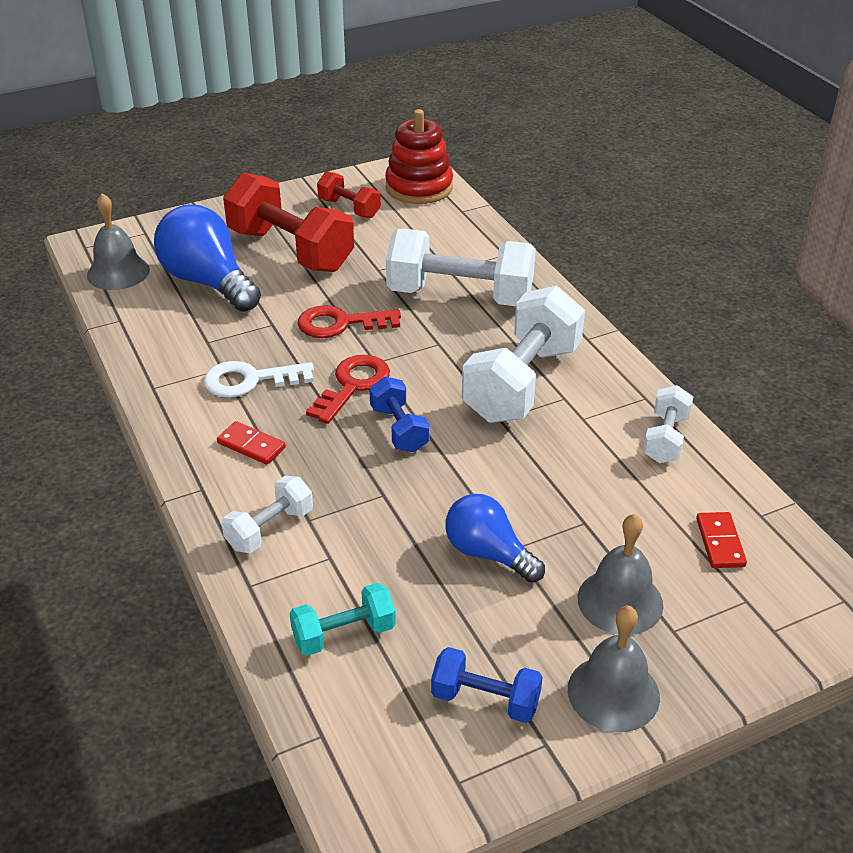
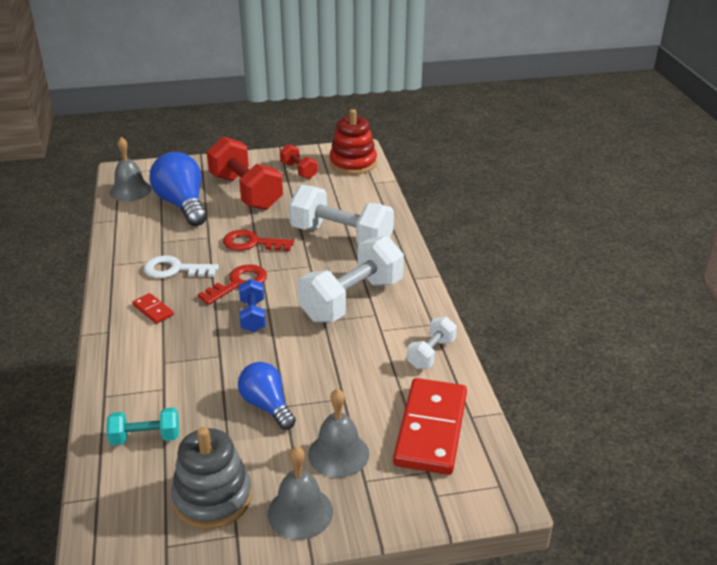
camera: 15 degrees right, 5 degrees down
white dumbbell [221,476,313,553] -> none
blue dumbbell [431,647,543,723] -> grey stacking toy [171,427,252,529]
red domino [696,512,747,568] -> red domino [393,378,467,475], size x2.27

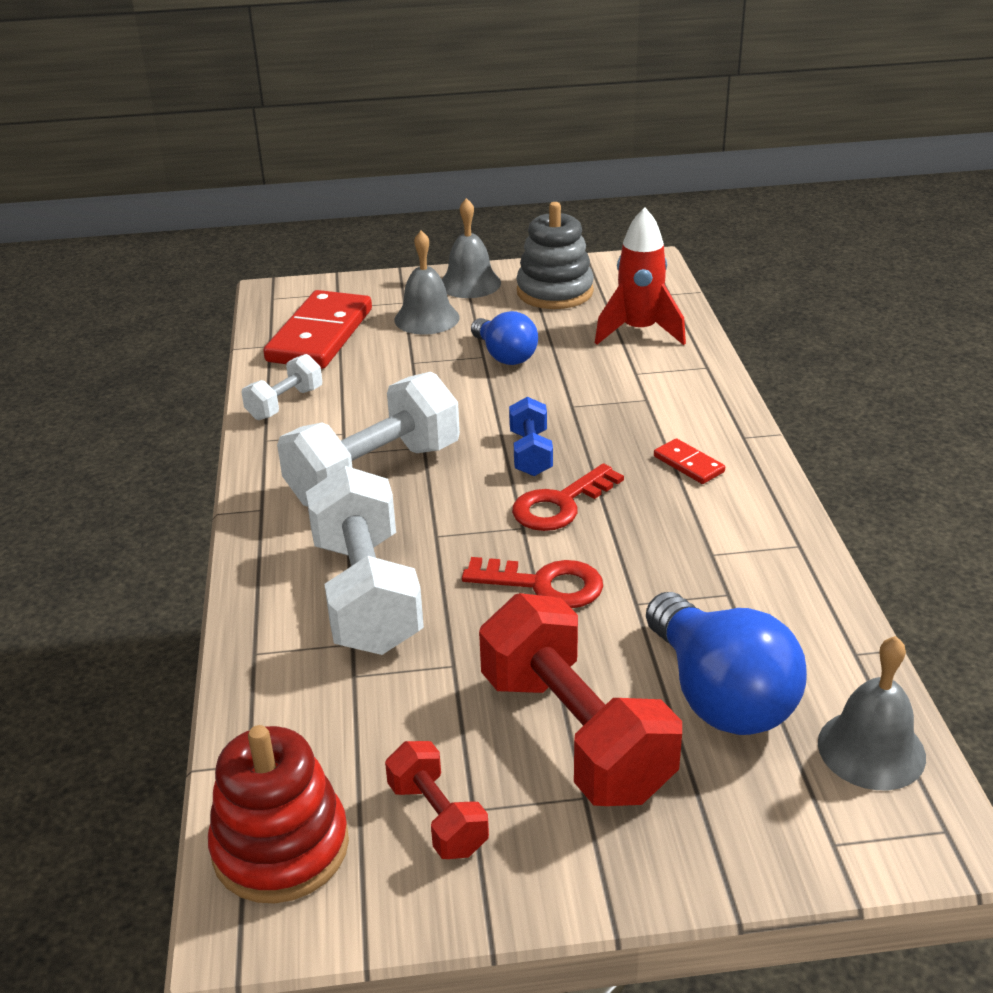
camera: 175 degrees left, 0 degrees up
turquoise dumbbell [107,408,179,446] -> red rocket [595,207,686,345]
white key [144,256,219,278] -> none
white dumbbell [289,185,394,245] -> white dumbbell turned 45 degrees clockwise [306,466,424,655]

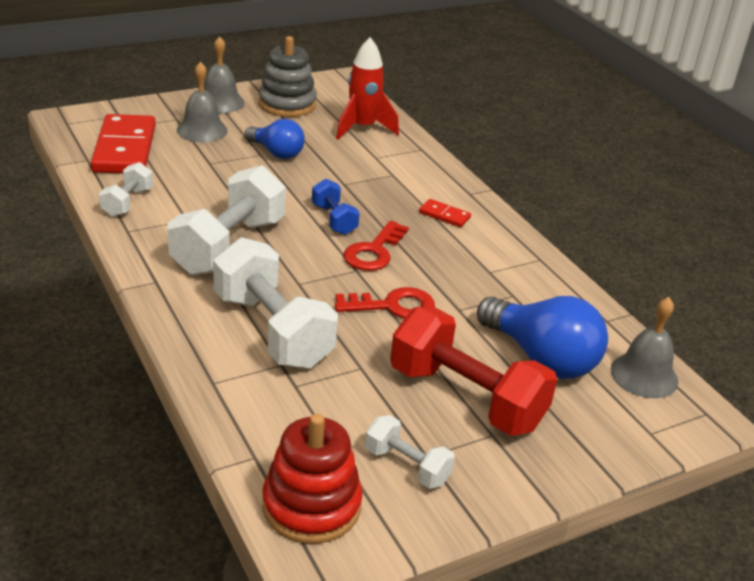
camera: 25 degrees left, 0 degrees up
red dumbbell [385,741,489,859] -> white dumbbell [365,415,455,489]

